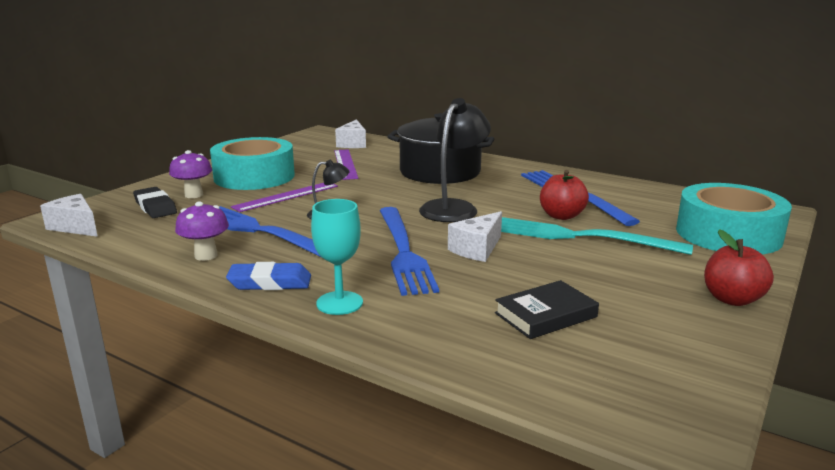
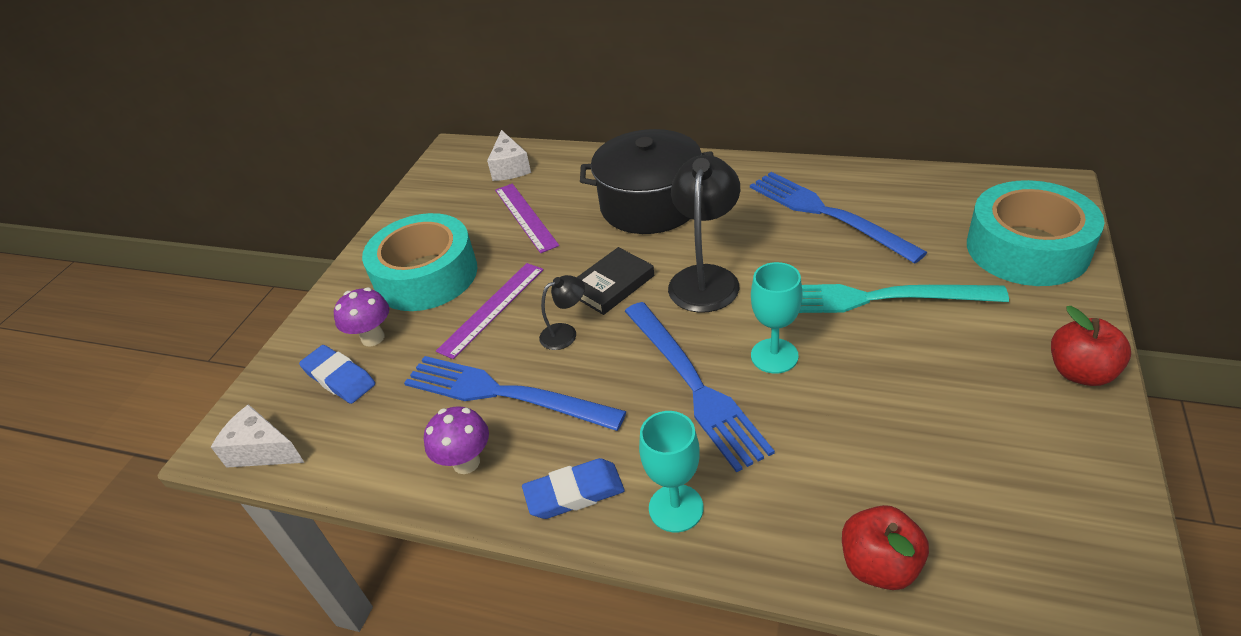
camera: 10 degrees left, 20 degrees up
black eraser [133,187,177,218] -> blue eraser [299,345,375,404]
white cheese [448,211,502,262] -> turquoise goblet [751,262,803,374]
black book [495,280,599,339] -> black book moved to [577,247,654,315]
red apple [540,170,589,220] -> red apple moved to [842,505,929,590]

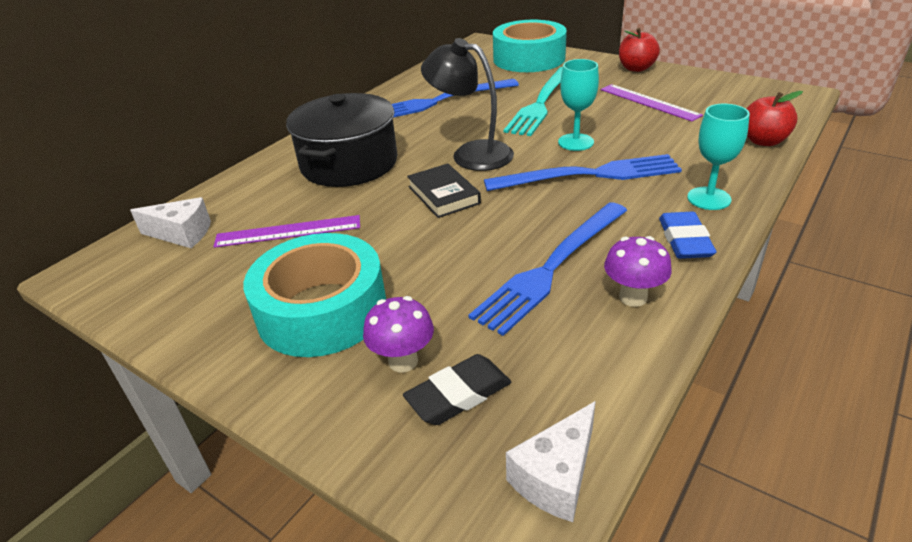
camera: 75 degrees left, 5 degrees down
blue eraser [299,345,375,404] -> black eraser [403,354,511,425]
purple ruler [436,263,544,359] -> purple ruler moved to [601,84,703,121]
black lamp [539,275,585,350] -> none

